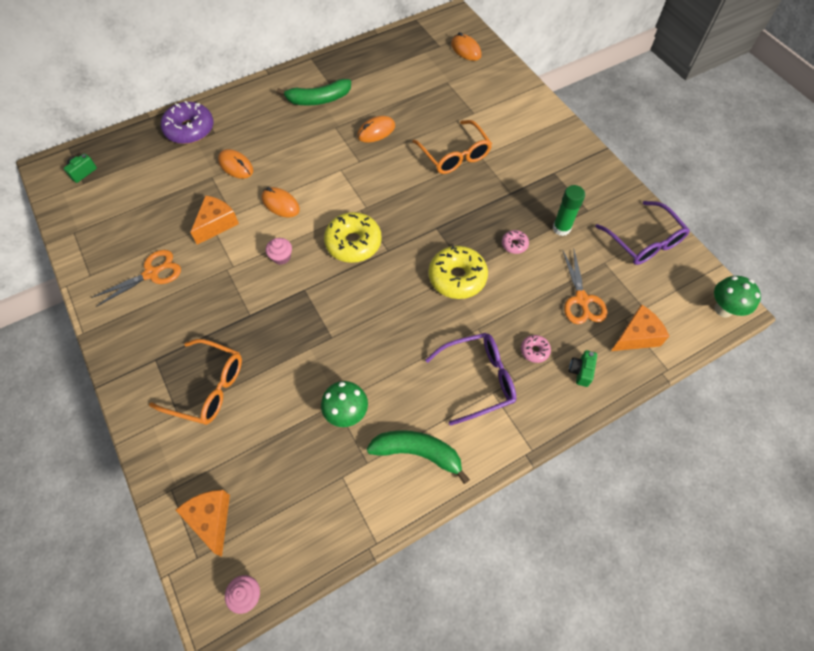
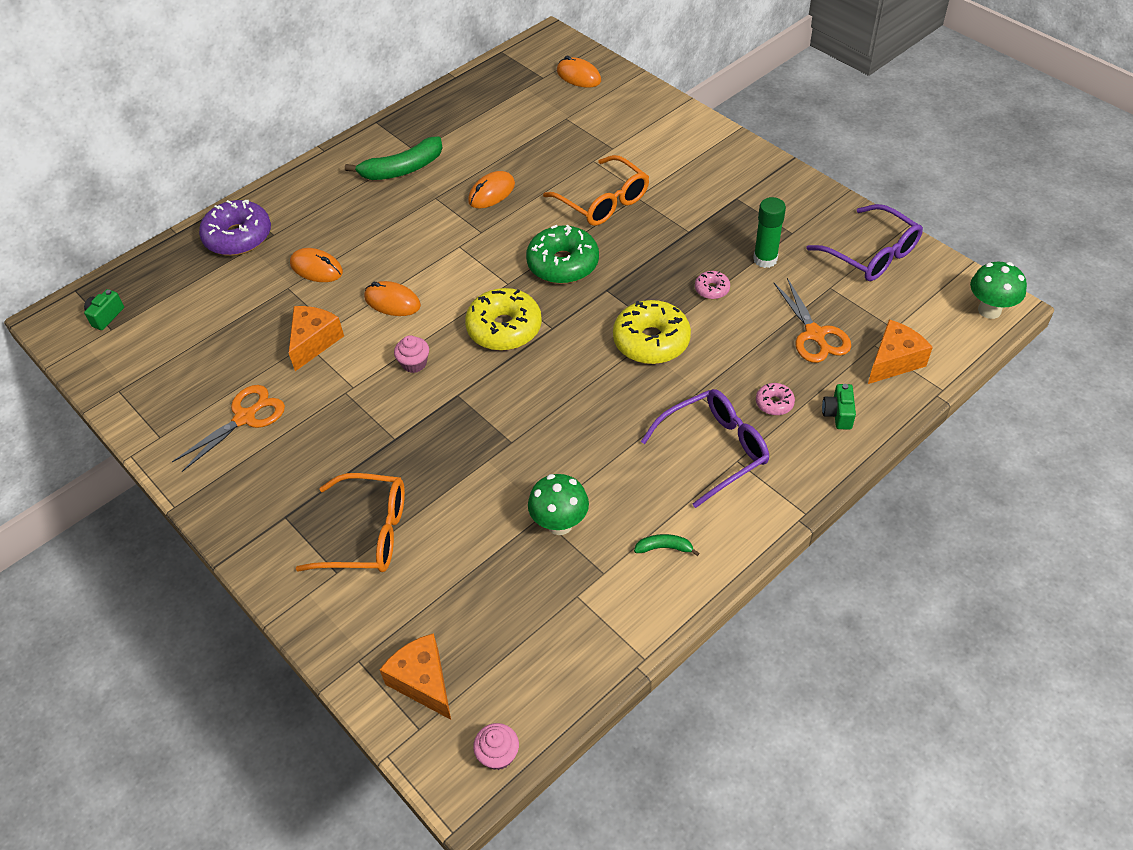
camera: 10 degrees left, 10 degrees down
green banana [367,430,470,484] -> green banana [634,534,699,556], size x0.47
none -> green donut [526,225,599,284]

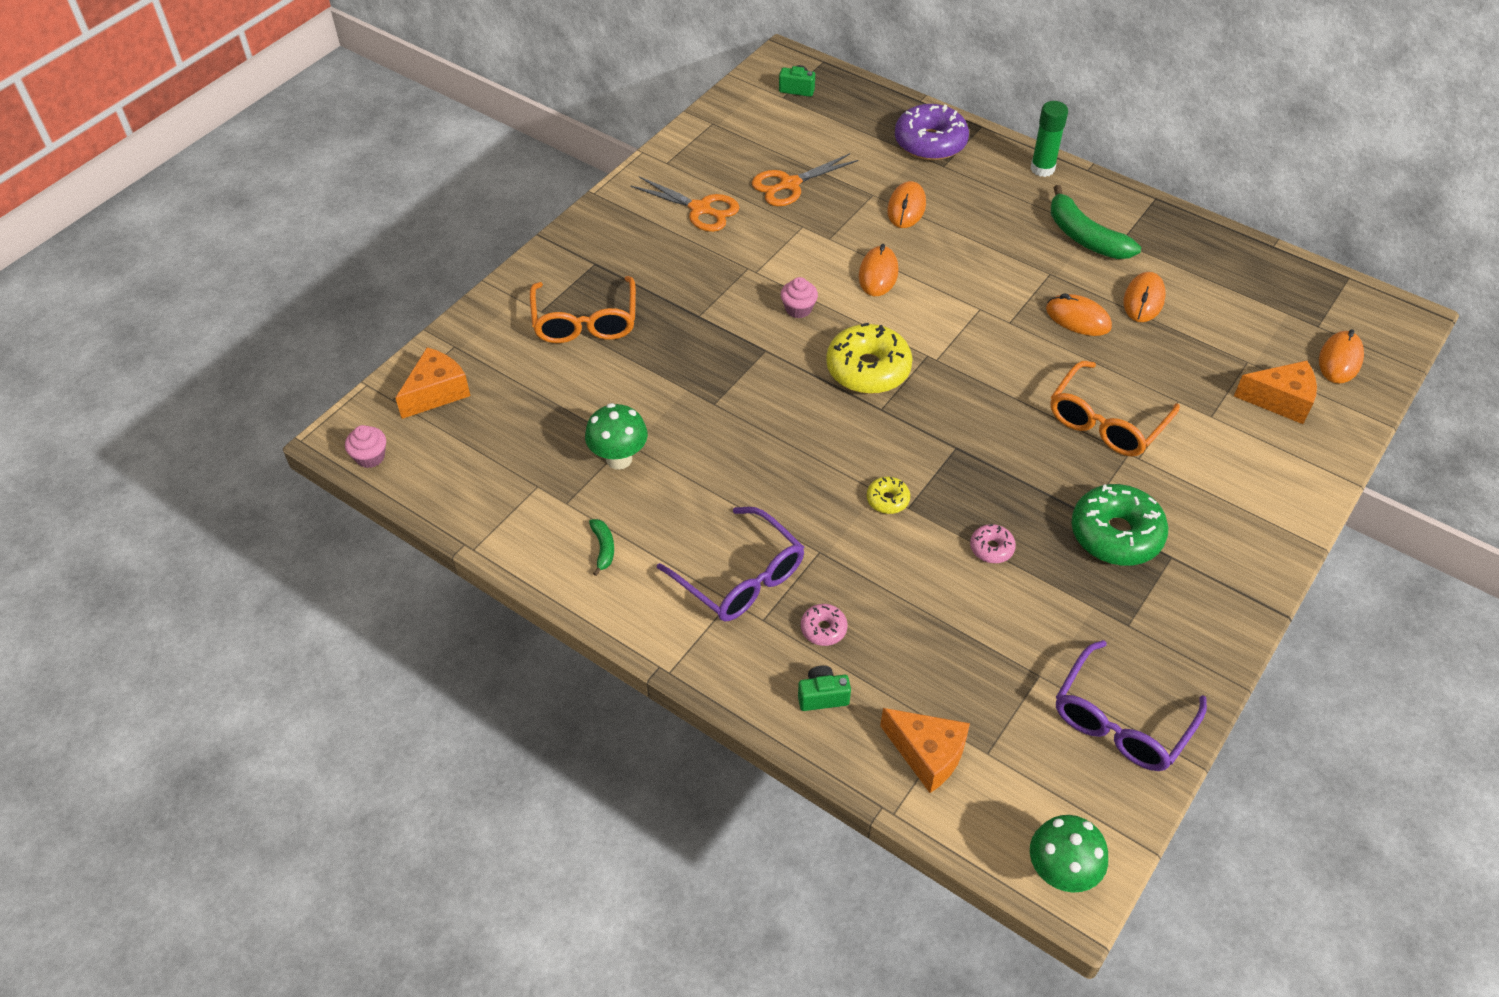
camera: 75 degrees right, 0 degrees up
orange cheese [289,306,344,371] -> orange cheese moved to [1234,361,1317,424]
green donut [526,225,599,284] -> green donut moved to [1071,484,1168,566]
yellow donut [613,300,691,364] -> yellow donut [867,477,910,514], size x0.47
green glue stick [753,197,786,268] -> green glue stick moved to [1030,101,1068,177]
orange scissors [774,278,851,363] -> orange scissors moved to [752,153,858,206]
none -> orange mouse [1123,272,1166,322]

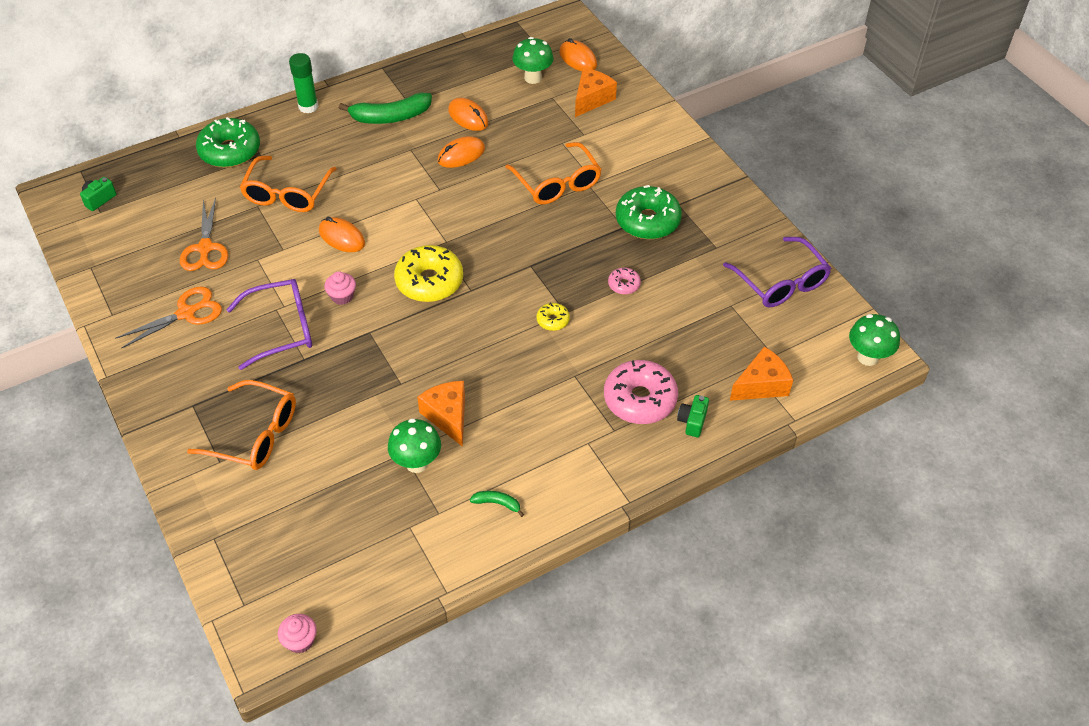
camera: 65 degrees left, 0 degrees up
orange cheese [396,347,470,419] -> orange cheese moved to [417,381,465,447]
purple glasses [657,507,804,622] -> purple glasses moved to [226,279,312,370]
pink donut [801,604,847,646] -> pink donut [604,360,678,424], size x2.11
orange mouse [887,181,926,228] -> orange glasses [240,156,336,212]
purple donut [895,104,969,160] -> green donut [196,117,260,168]
none -> green mushroom [512,37,553,84]

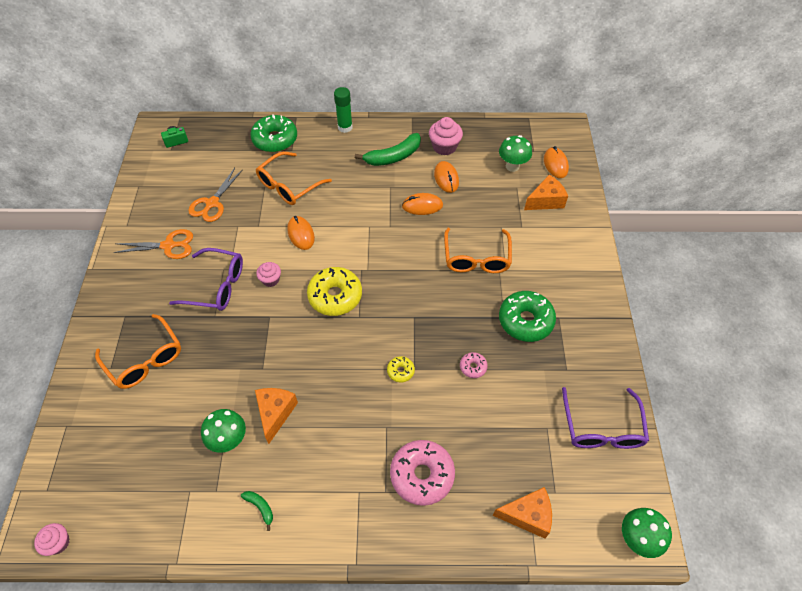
camera: 30 degrees right, 5 degrees up
green banana [339,92,432,124] -> green banana turned 45 degrees counterclockwise [355,133,421,166]
green camera [677,395,709,437] -> none
none -> pink cupcake [429,117,463,156]

